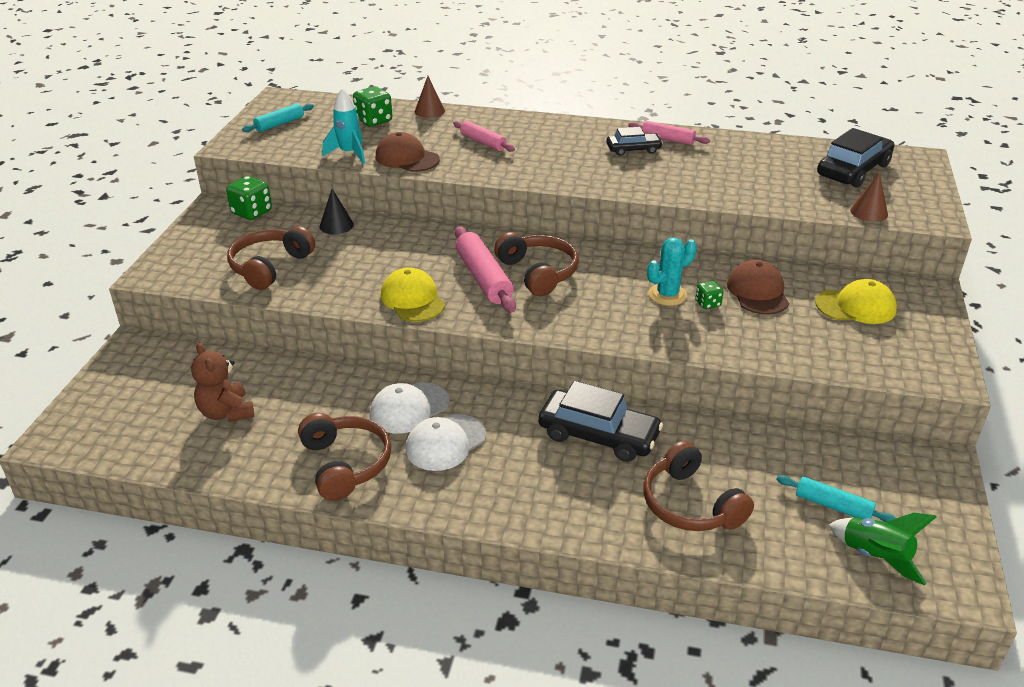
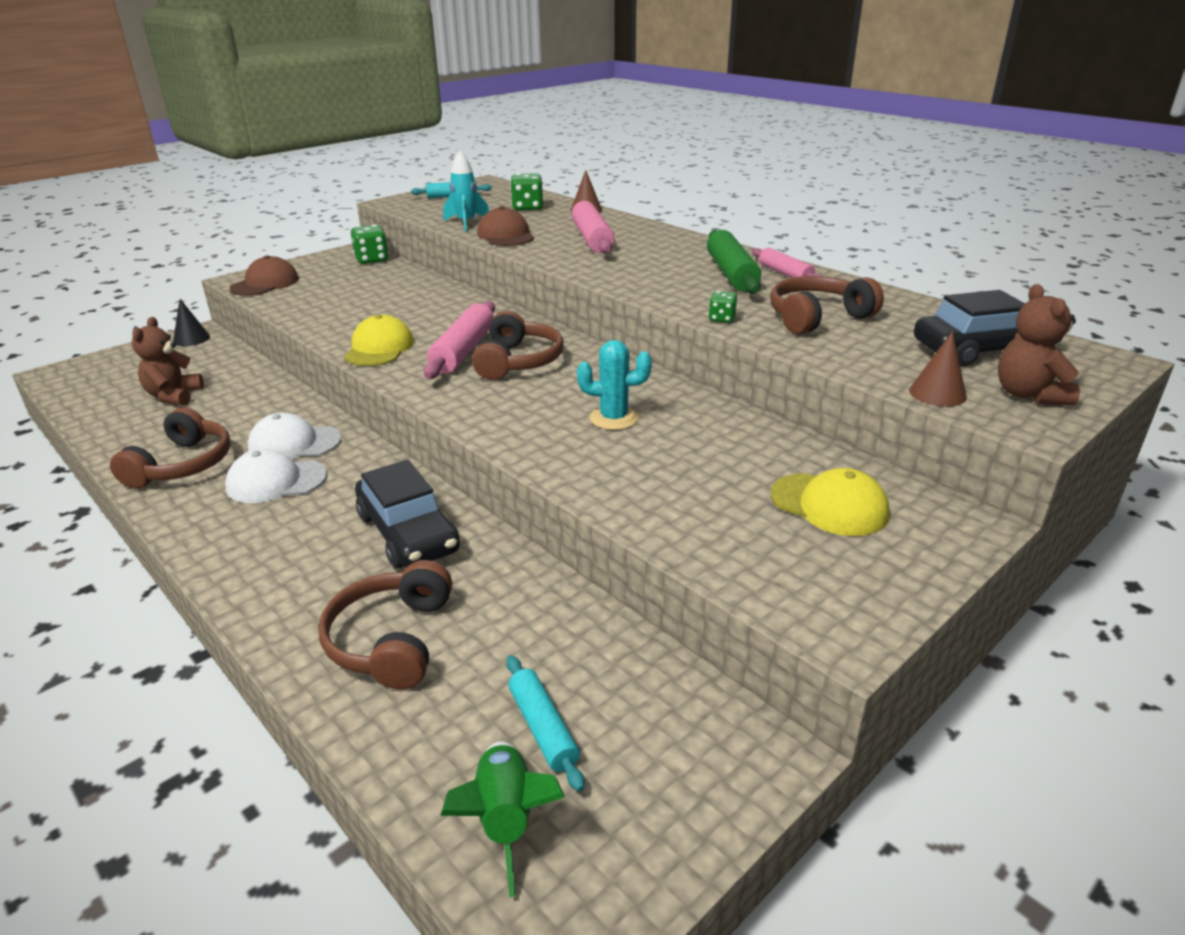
camera: 35 degrees right, 5 degrees down
brown headphones [227,226,315,290] -> brown headphones moved to [770,276,884,334]
black cone [320,189,354,234] -> black cone moved to [173,299,210,346]
pink rolling pin [453,121,515,152] -> pink rolling pin [571,201,615,253], size x1.62
black car [606,127,663,156] -> green rolling pin [707,230,761,294]
green dice [695,281,723,309] -> green dice moved to [709,291,737,323]
brown cap [727,260,789,314] -> brown cap moved to [230,255,299,296]
none -> brown teddy bear [998,284,1080,405]

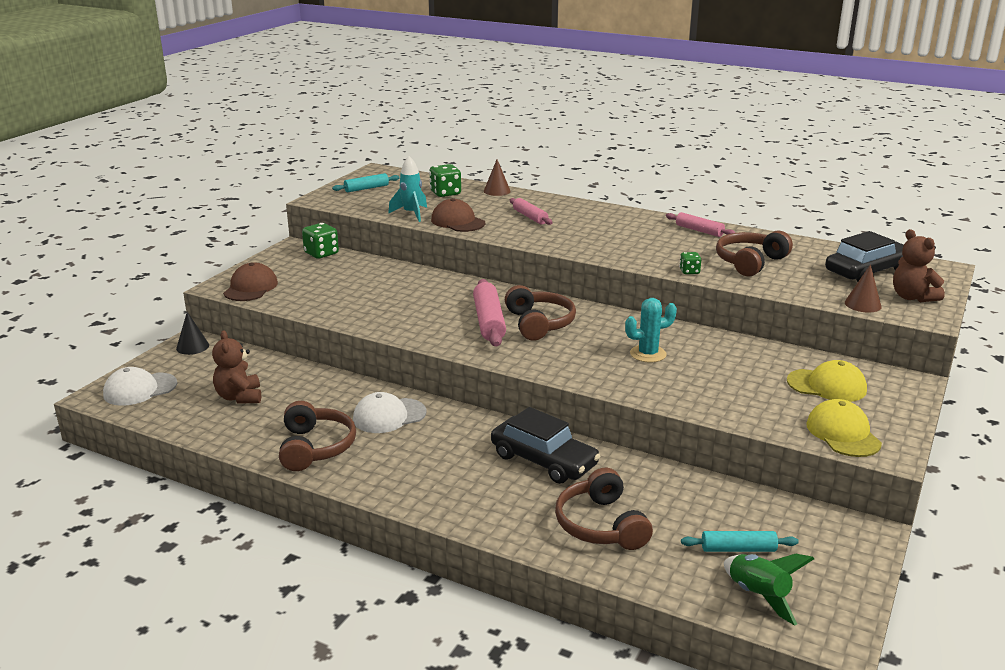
camera: 20 degrees left, 5 degrees down
white cap [225,449,327,503] -> white cap moved to [103,367,177,406]
yellow cap [344,314,414,366] -> yellow cap moved to [806,399,882,457]
turquoise rolling pin [506,655,585,792] -> turquoise rolling pin turned 45 degrees counterclockwise [681,531,799,552]
pink rolling pin [571,201,615,253] -> pink rolling pin [510,198,553,225], size x0.62
green rolling pin [707,230,761,294] -> none

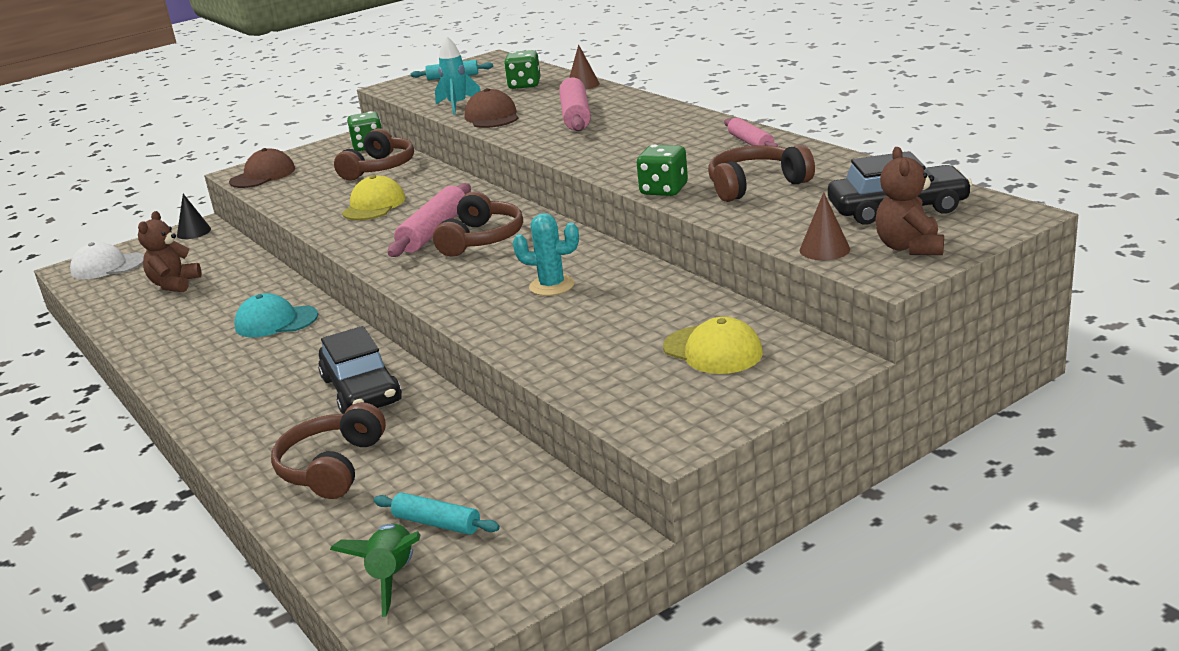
camera: 30 degrees right, 0 degrees up
brown headphones [279,401,356,471] -> brown headphones moved to [334,128,414,181]
white cap [353,392,427,433] -> turquoise cap [234,293,318,337]
pink rolling pin [510,198,553,225] -> pink rolling pin [559,78,591,131], size x1.62
green dice [679,252,701,274] -> green dice [637,145,688,196], size x1.75
yellow cap [806,399,882,457] -> yellow cap moved to [342,175,405,220]

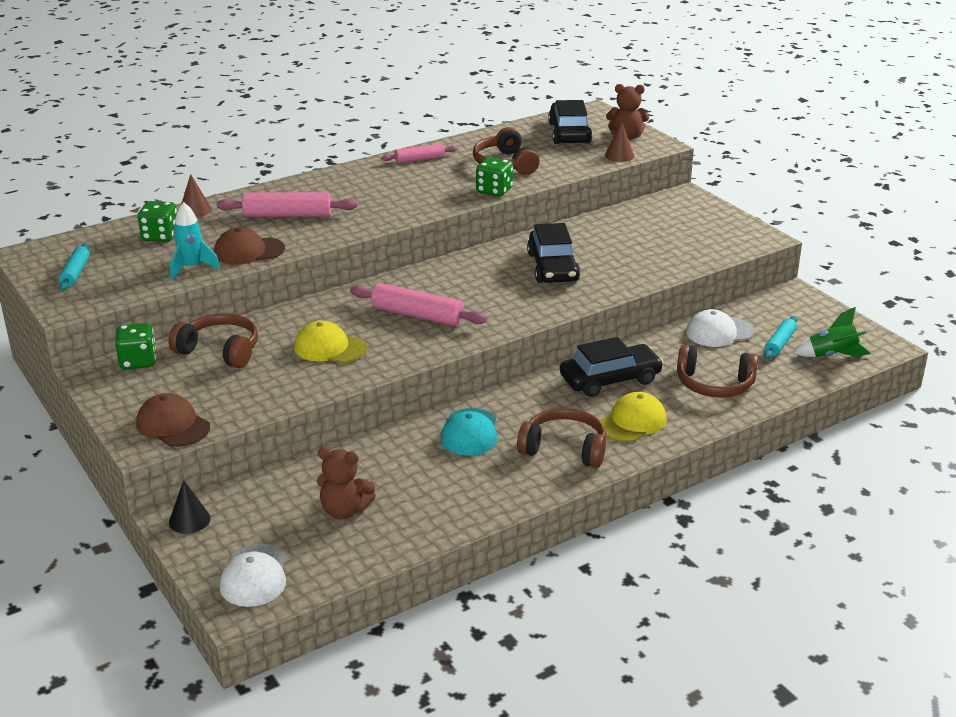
camera: 90 degrees left, 5 degrees up
brown headphones [433,191,523,257] -> brown headphones moved to [517,408,606,468]
turquoise cactus [513,213,579,296] -> black car [527,223,580,283]
yellow cap [663,317,763,374] -> yellow cap moved to [599,392,666,442]
none -> white cap [686,309,754,347]

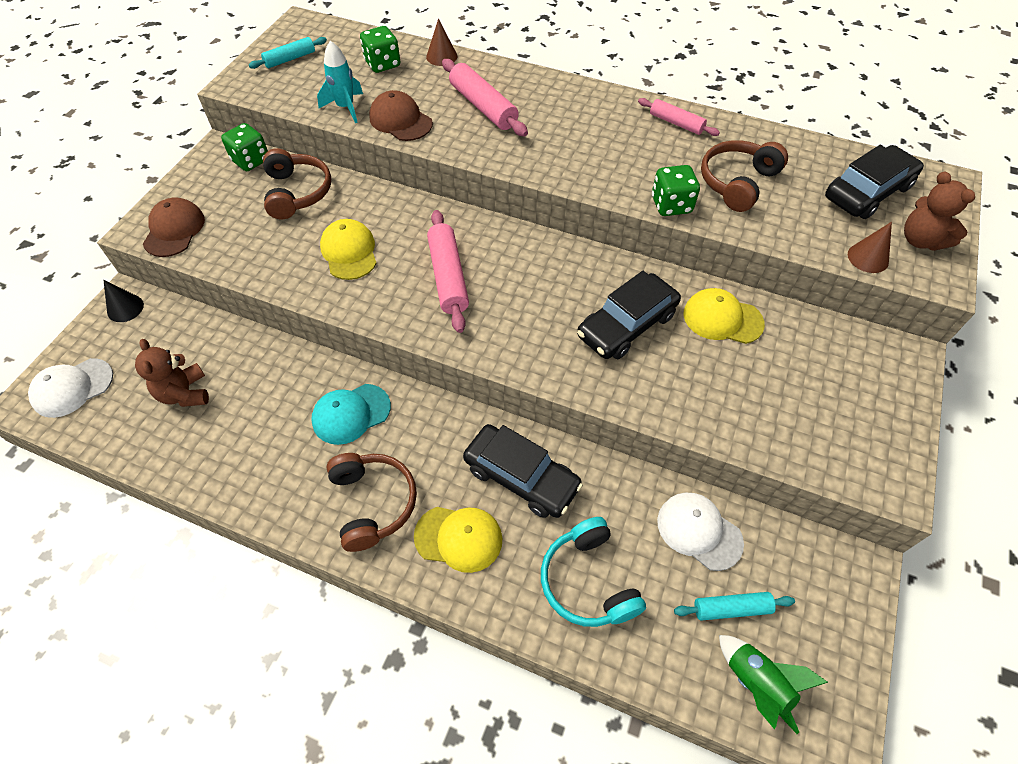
camera: 55 degrees right, 25 degrees up
brown headphones [677,345,758,398] -> turquoise headphones [541,517,646,627]
none -> yellow cap [683,288,765,344]

